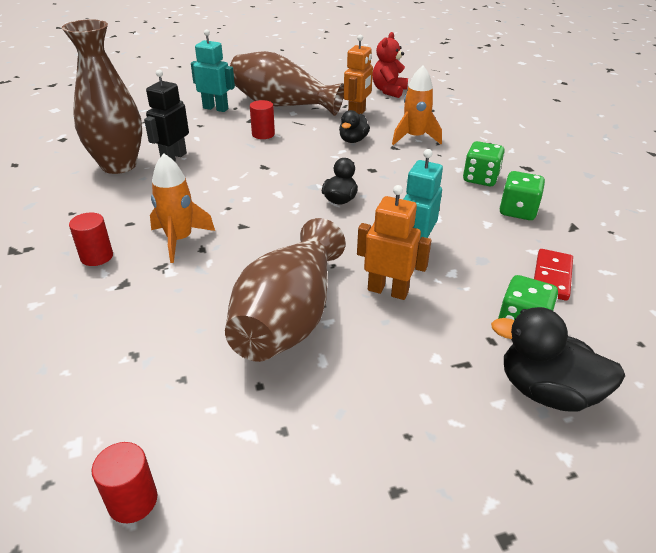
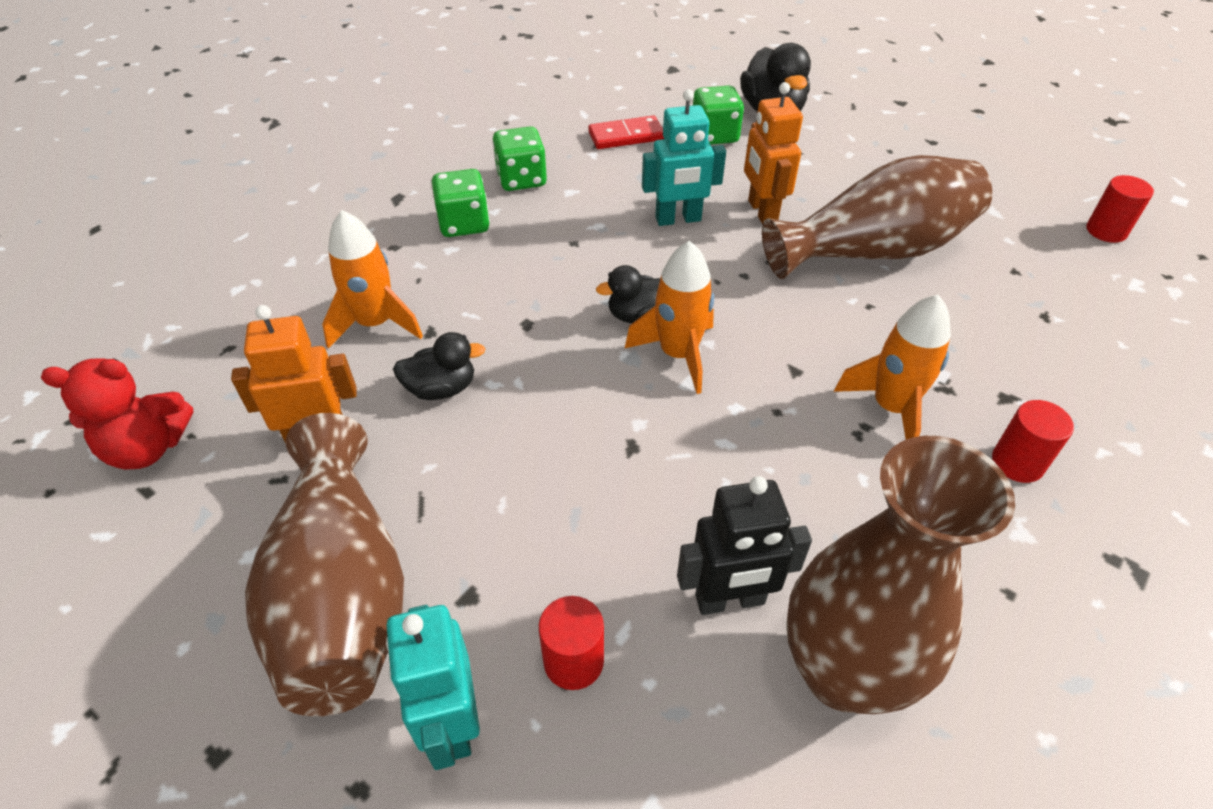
camera: 125 degrees left, 10 degrees up
red cylinder [250,100,275,139] -> red cylinder moved to [539,596,604,690]
none -> orange rocket [625,241,714,394]

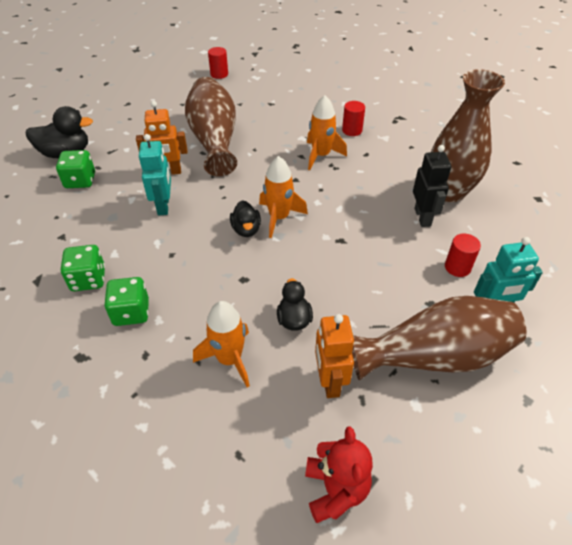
camera: 85 degrees left, 0 degrees up
red domino [588,116,664,149] -> none

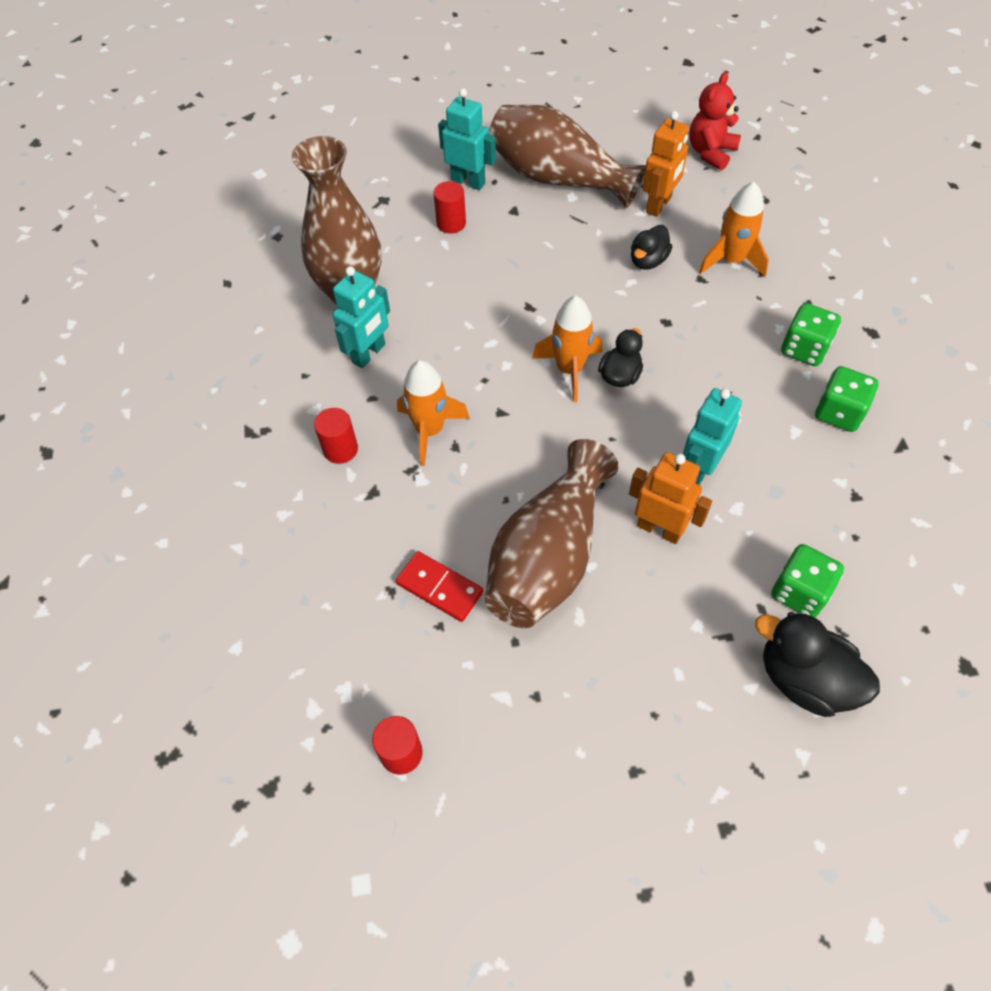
camera: 140 degrees left, 10 degrees up
black robot [413,145,451,227] -> none
none -> turquoise robot [333,266,390,368]
none -> red domino [396,551,483,622]

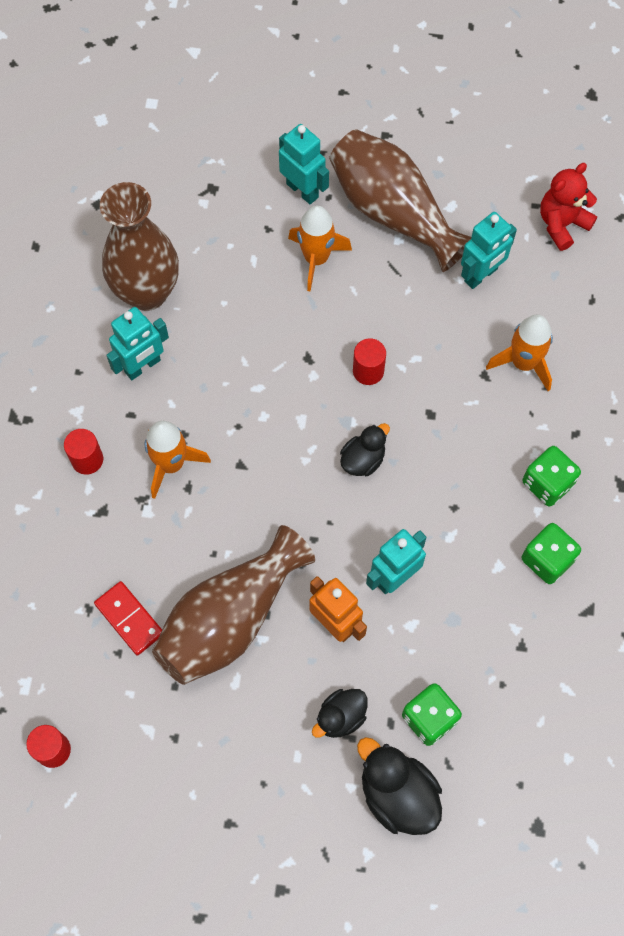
camera: 15 degrees right, 10 degrees up
red cylinder [434,181,466,233] -> red cylinder moved to [353,338,386,385]
orange rocket [532,296,603,402] -> orange rocket moved to [288,205,352,292]
black duck [631,225,672,270] -> black duck moved to [312,689,368,738]
orange robot [643,111,689,217] -> turquoise robot [461,212,517,289]

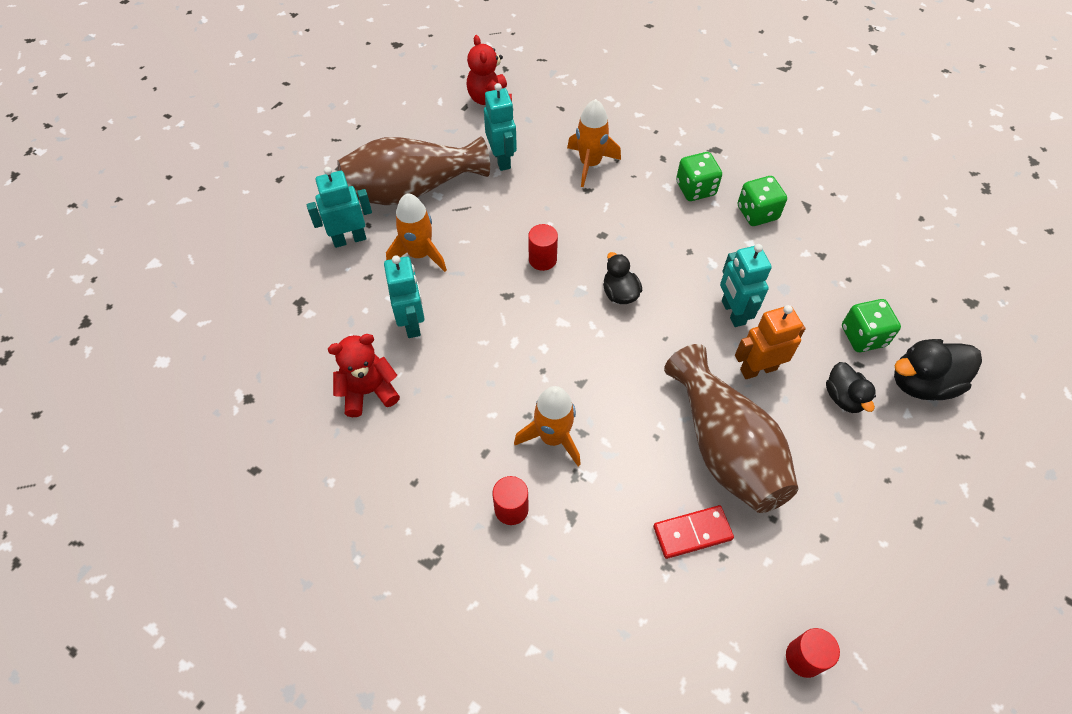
camera: 65 degrees left, 10 degrees down
brown vase [100,182,179,311] -> red teddy bear [328,334,400,417]
turquoise robot [106,307,169,380] -> turquoise robot moved to [384,255,425,338]

